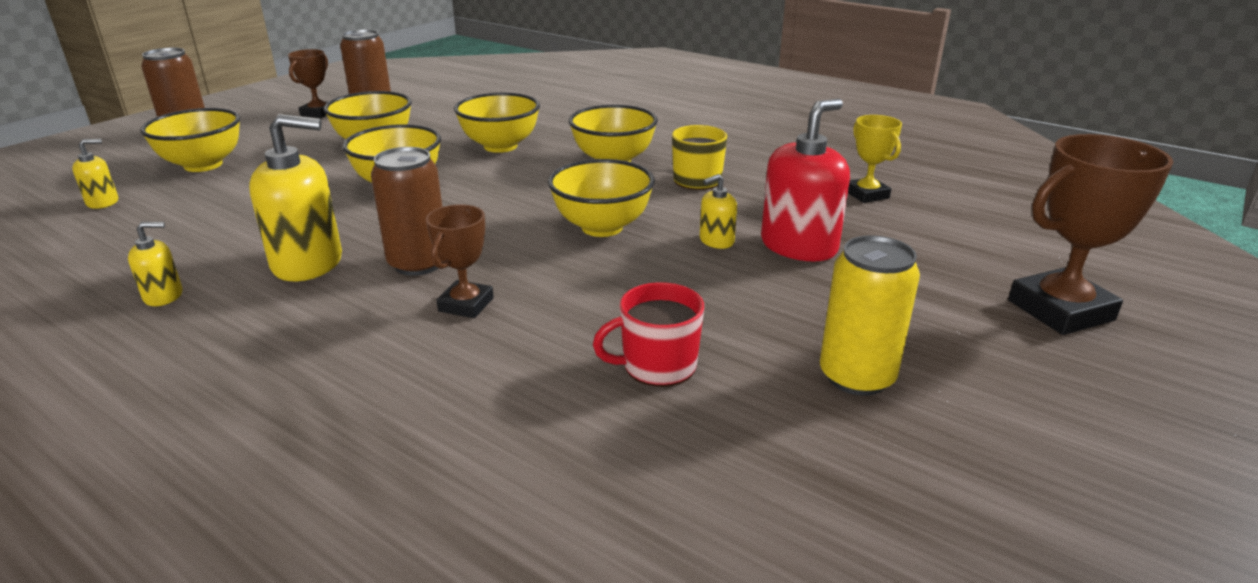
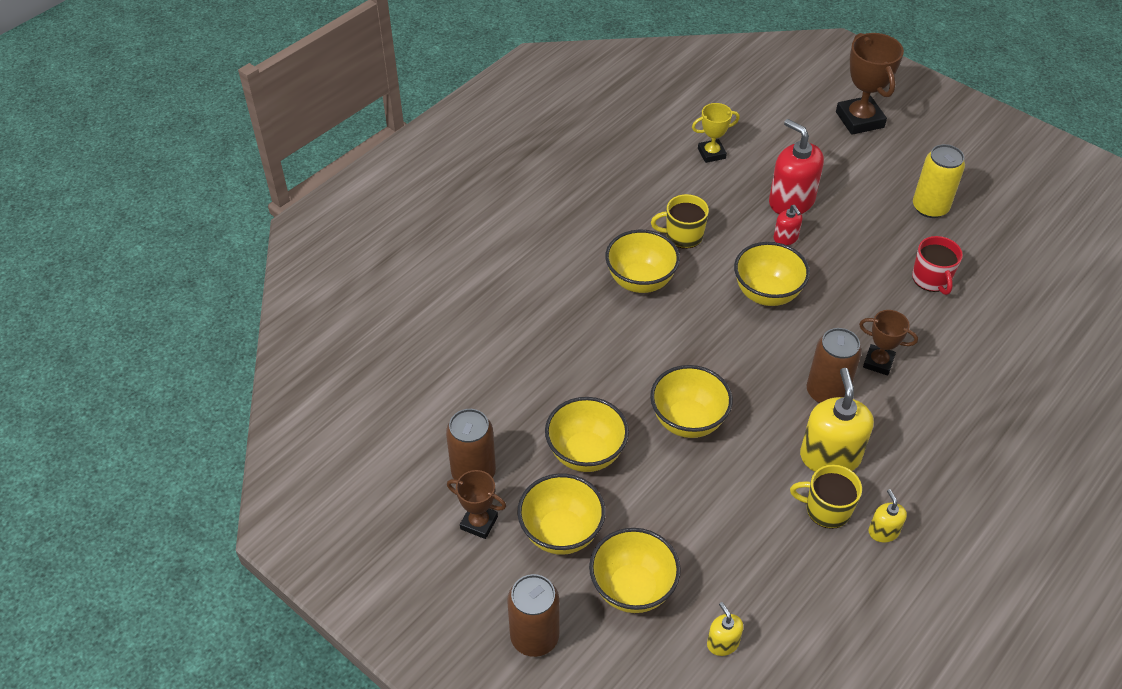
camera: 85 degrees left, 20 degrees up
yellow bowl [454,92,540,153] -> yellow bowl moved to [517,473,606,555]
yellow soap dispenser [700,174,737,249] -> red soap dispenser [773,205,803,245]
none -> yellow mug [790,464,862,529]

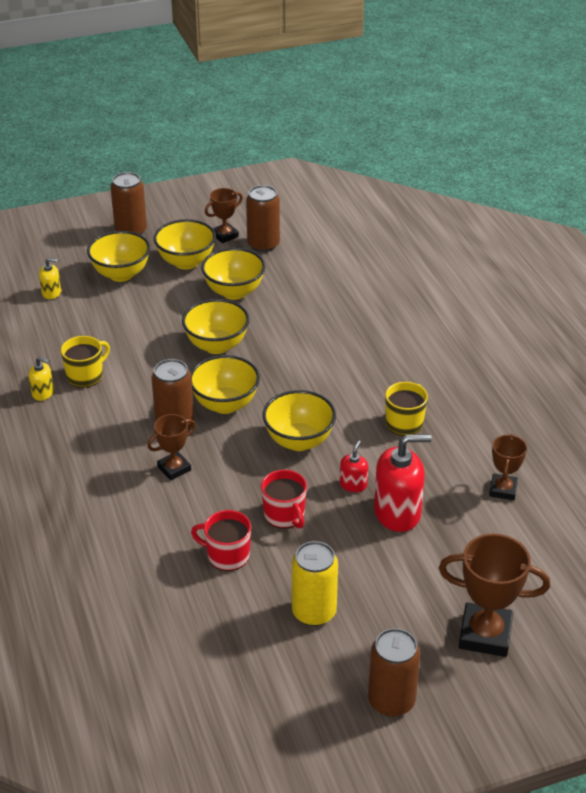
camera: 120 degrees right, 10 degrees down
yellow bowl [605,230,680,293] -> yellow bowl moved to [190,355,260,414]
yellow trophy [692,103,740,163] -> brown trophy [489,434,527,500]
red soap dispenser [773,205,803,245] -> red soap dispenser turned 105 degrees clockwise [340,440,368,492]
yellow soap dispenser [800,368,874,472] -> none
none -> red mug [261,470,307,529]
none -> brown can [368,628,420,717]

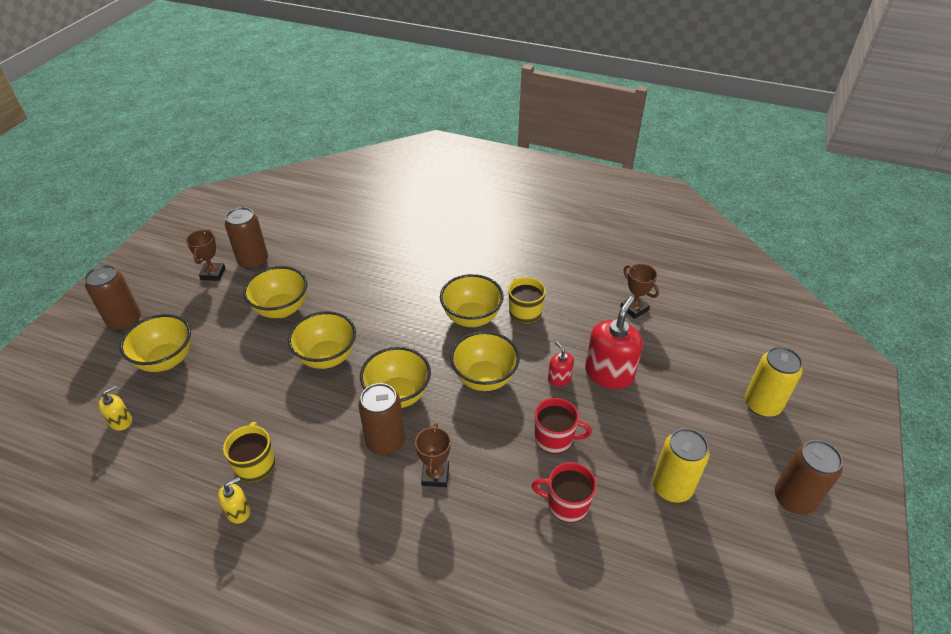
camera: 50 degrees left, 5 degrees up
yellow bowl [154,219,216,270] -> yellow bowl moved to [440,274,504,327]
red mug [191,510,251,571] -> red mug turned 45 degrees clockwise [531,462,596,523]
brown trophy [439,534,550,657] -> yellow can [745,347,803,417]

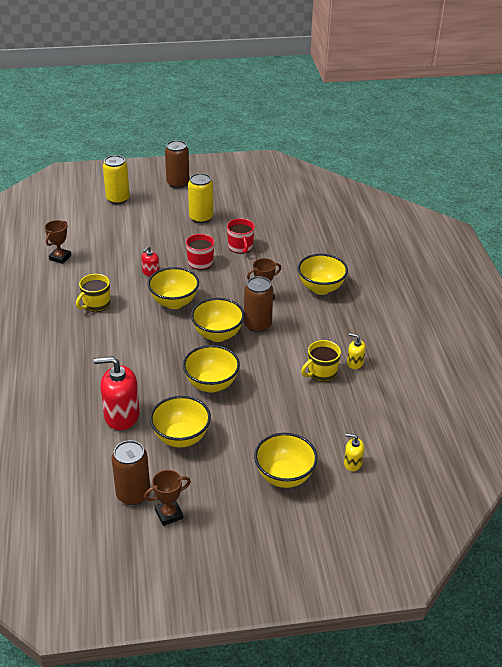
camera: 120 degrees left, 5 degrees down
brown can [84,265,141,331] -> none
yellow bowl [440,274,504,327] -> yellow bowl moved to [298,254,348,295]
red soap dispenser [585,296,643,389] -> red soap dispenser moved to [94,356,140,430]

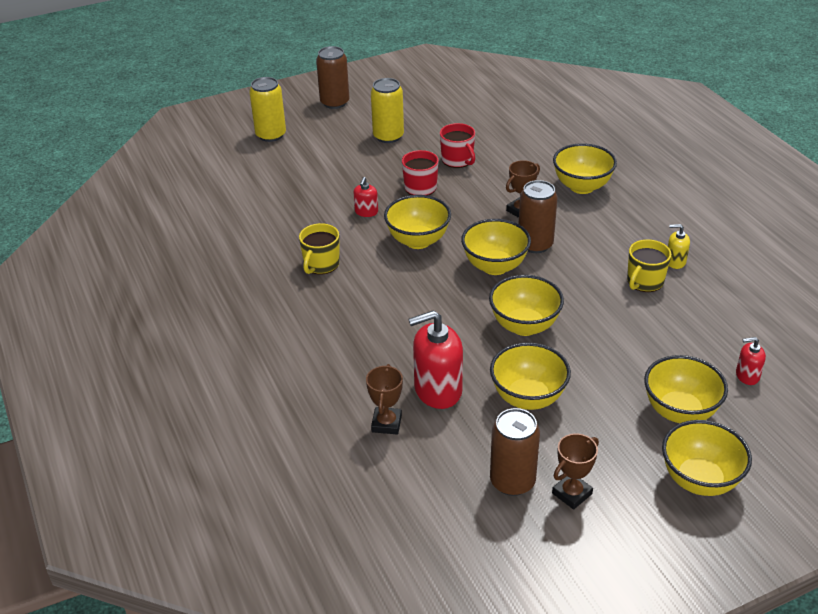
camera: 15 degrees left, 0 degrees up
brown trophy [45,220,71,264] -> brown trophy moved to [366,364,403,434]
yellow soap dispenser [344,434,364,471] -> red soap dispenser [736,337,766,385]
none -> yellow bowl [662,420,752,496]

